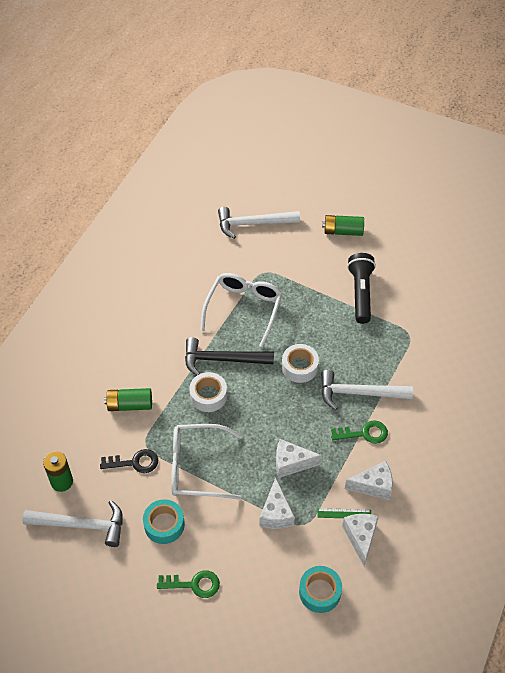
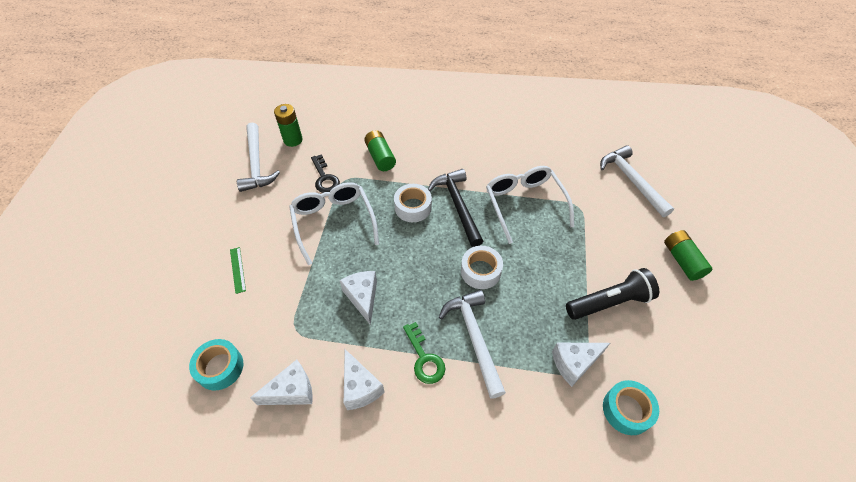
camera: 70 degrees right, 0 degrees up
turquoise tape [143,499,185,544] -> turquoise tape moved to [603,380,659,435]
green key [157,570,220,598] -> none
white glasses [200,273,282,347] -> white glasses turned 105 degrees counterclockwise [486,166,574,244]
white cheese [259,477,295,529] -> white cheese moved to [552,343,610,387]
green ruler [317,508,371,518] -> green ruler moved to [230,247,246,294]

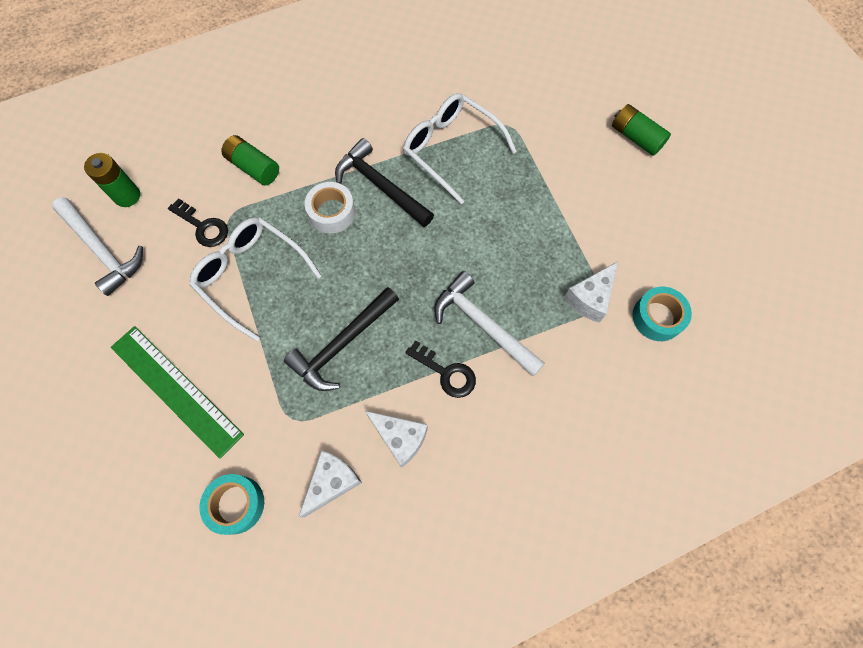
camera: 30 degrees left, 15 degrees up
green ruler [230,247,246,294] -> green ruler [111,326,244,459], size x2.39
white cheese [340,271,377,325] -> black hammer [284,287,399,391]
green key [403,322,445,384] -> black key [405,340,476,398]
white tape [461,246,503,289] -> none
black flashlight [566,268,659,320] -> none
white hammer [600,145,674,217] -> none

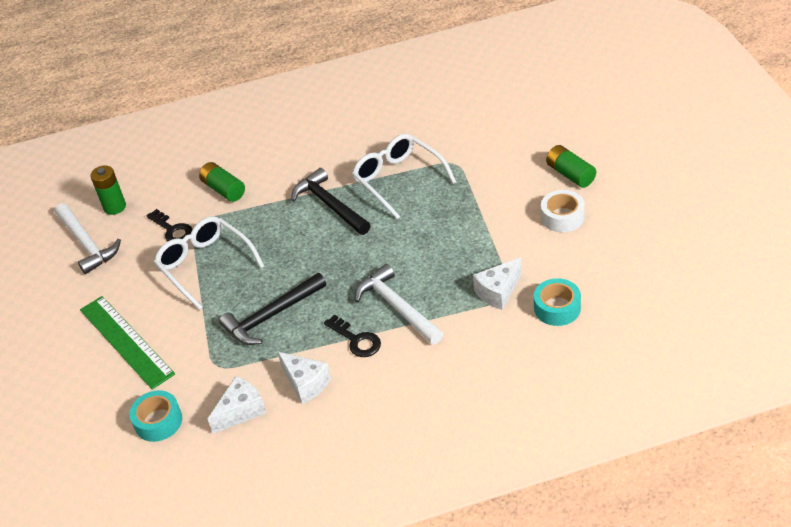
camera: 15 degrees right, 25 degrees down
white tape [305,182,355,233] -> white tape moved to [541,190,585,232]

